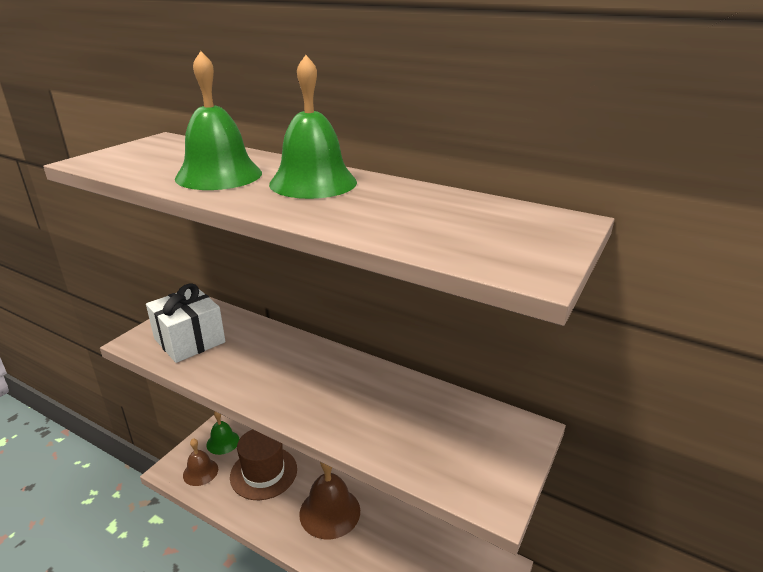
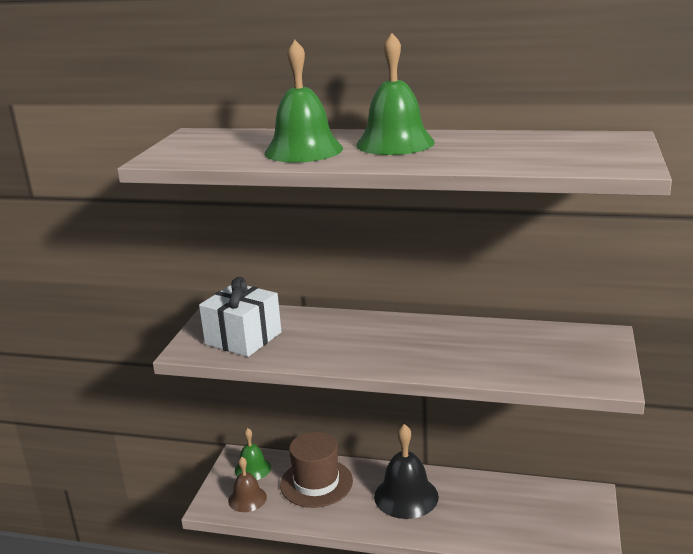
camera: 15 degrees left, 5 degrees down
brown bell [299,462,360,539] -> black bell [374,424,439,519]

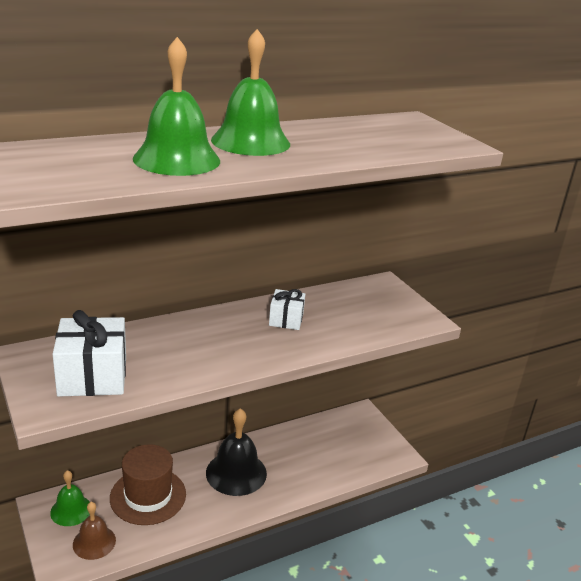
camera: 45 degrees left, 5 degrees up
none -> white gift [269,289,305,330]

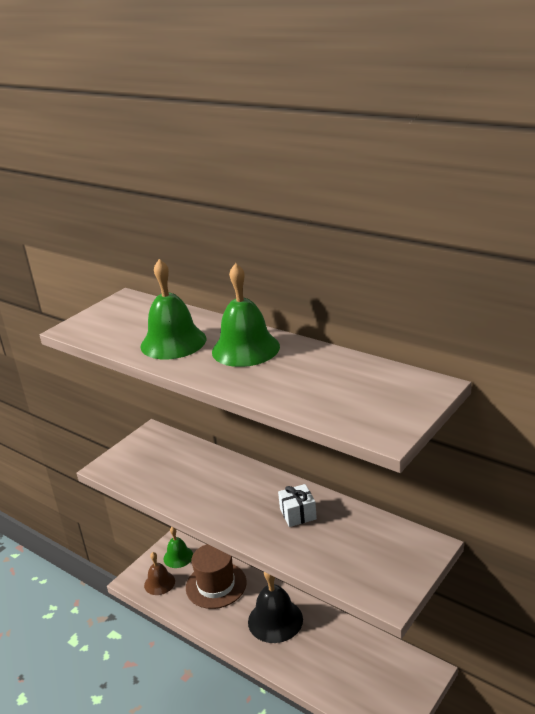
camera: 70 degrees right, 0 degrees up
white gift [53,310,126,397] -> none

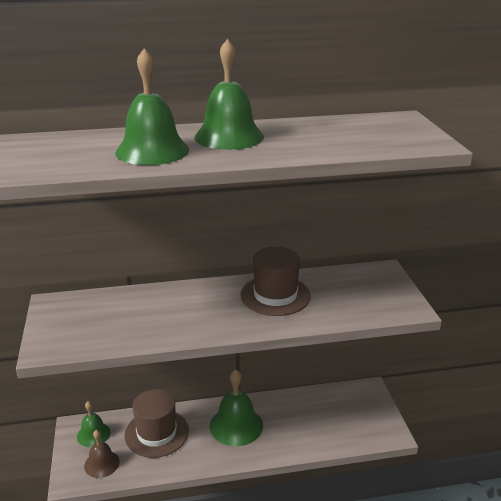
camera: 50 degrees left, 0 degrees up
black bell [248,572,303,643] -> green bell [210,369,263,446]
white gift [278,484,317,527] -> brown hat [241,247,311,316]

